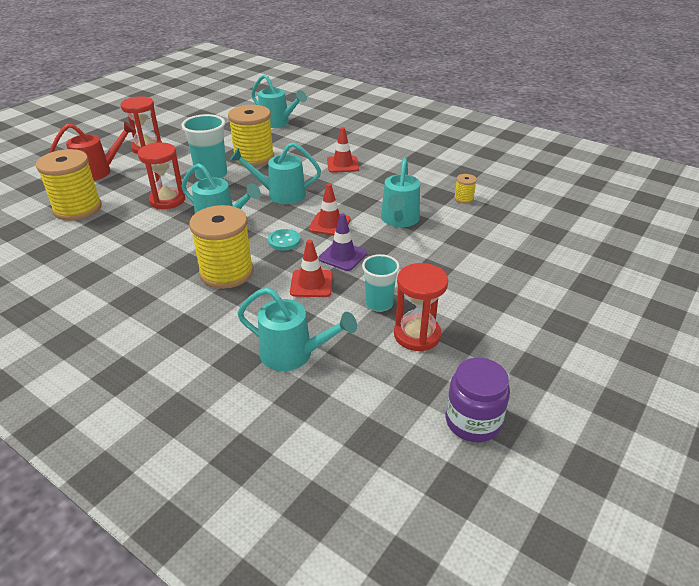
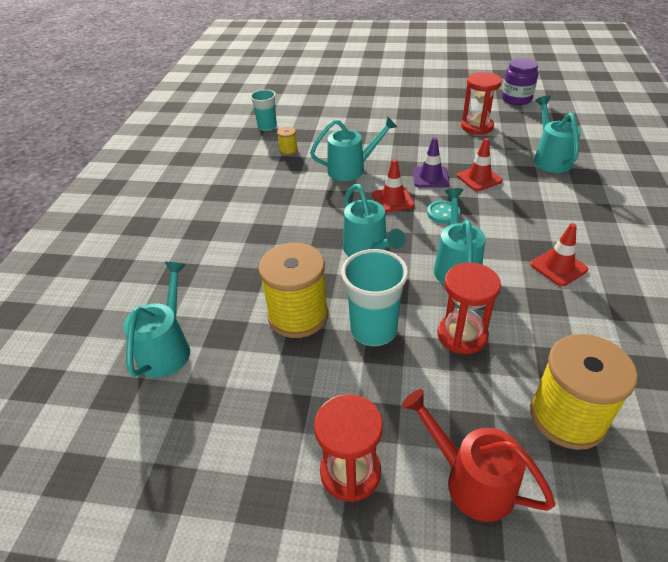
camera: 115 degrees left, 5 degrees up
yellow spool [189,205,253,289] -> none
red traffic cone [327,127,359,173] -> red traffic cone moved to [530,223,588,286]
turquoise cup [362,254,400,312] -> turquoise cup moved to [250,89,277,131]

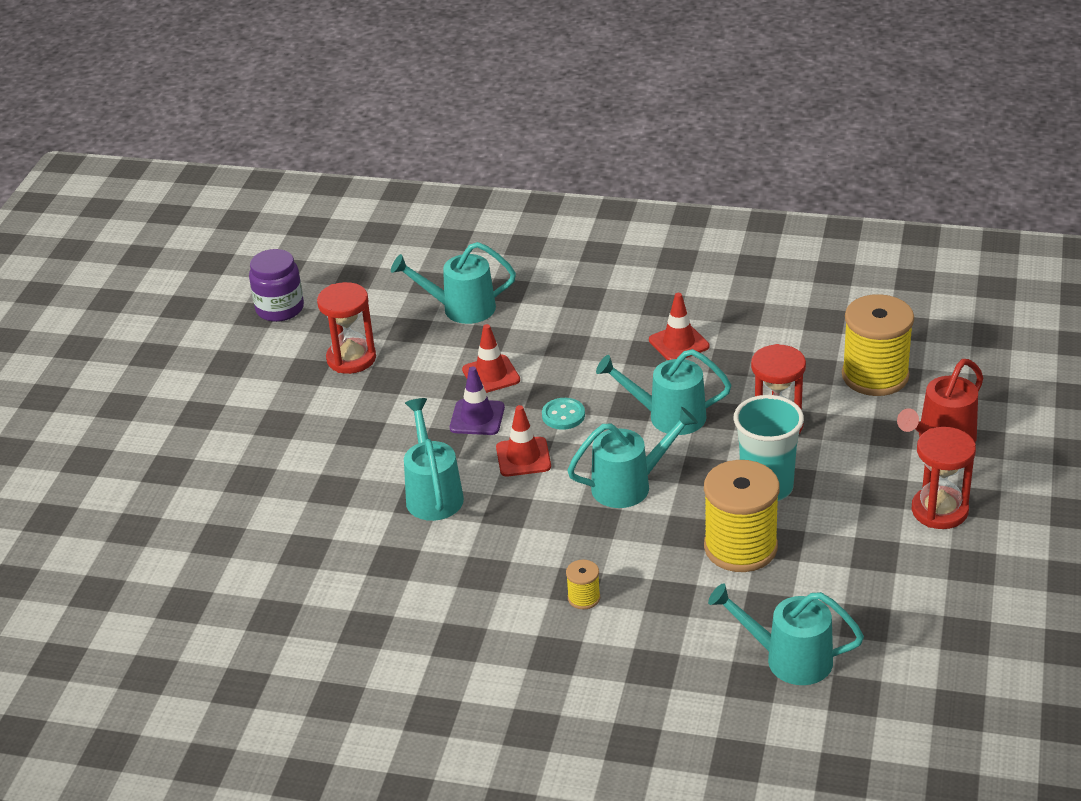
camera: 85 degrees left, 5 degrees down
turquoise cup [250,89,277,131] -> none
yellow spool [277,127,298,155] -> yellow spool moved to [566,560,600,609]

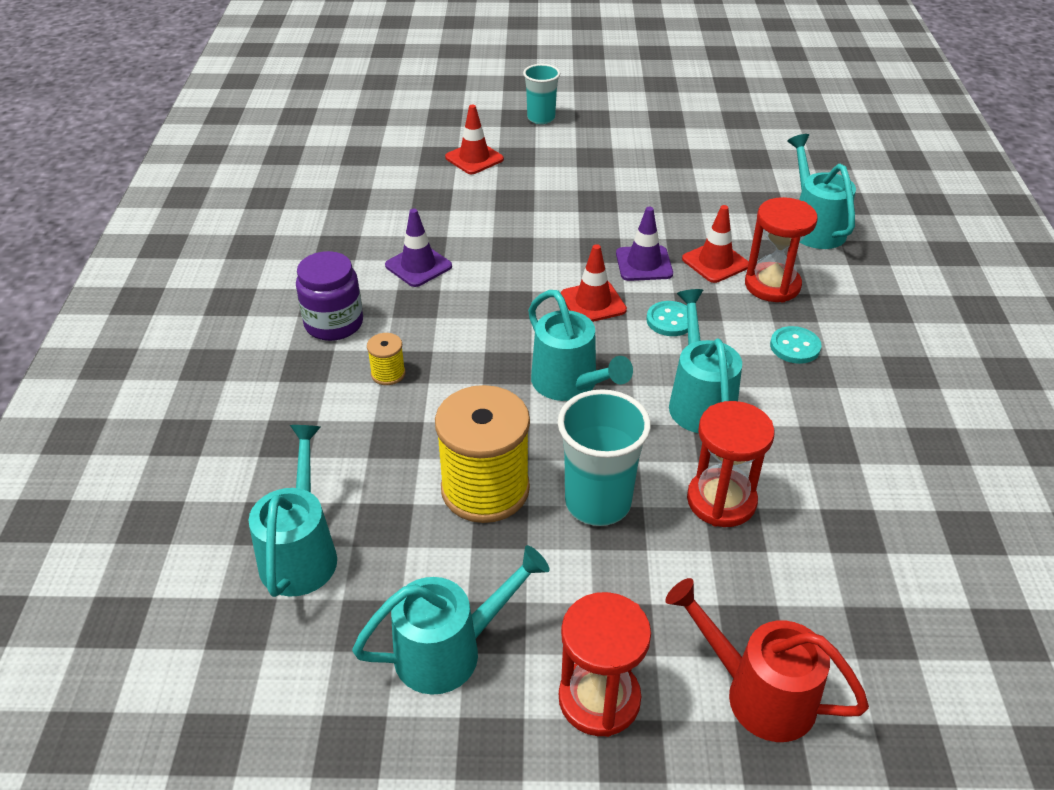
camera: 75 degrees right, 5 degrees up
purple jar [249,249,304,322] -> purple jar moved to [296,251,363,341]
red hourglass [317,282,376,374] -> red hourglass moved to [745,197,818,302]
turquoise watering can [404,398,464,521] -> turquoise watering can moved to [352,545,550,695]
red traffic cone [649,293,709,360] -> red traffic cone moved to [445,104,504,174]
yellow spool [842,294,914,396] -> none
none -> purple traffic cone [385,209,452,287]
none -> turquoise cup [523,64,560,124]
none -> turquoise button [770,326,821,364]

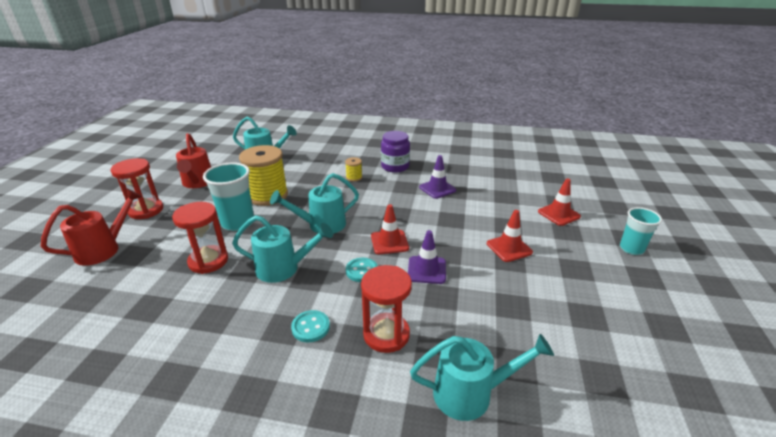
camera: 100 degrees right, 10 degrees down
turquoise watering can [352,545,550,695] -> red watering can [176,133,211,188]
red traffic cone [682,205,749,283] -> red traffic cone moved to [487,210,533,262]

